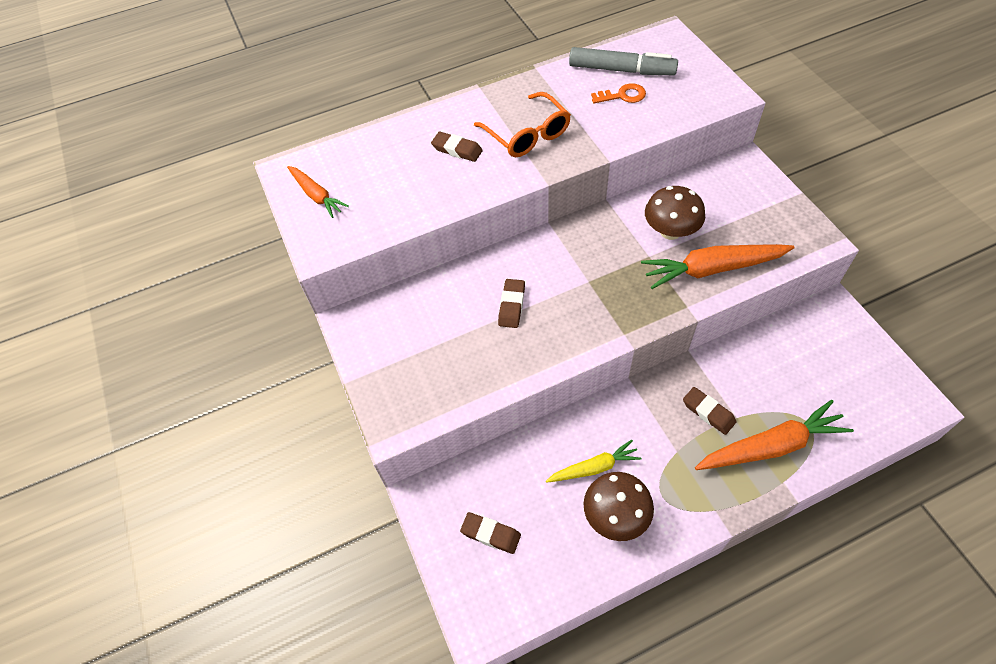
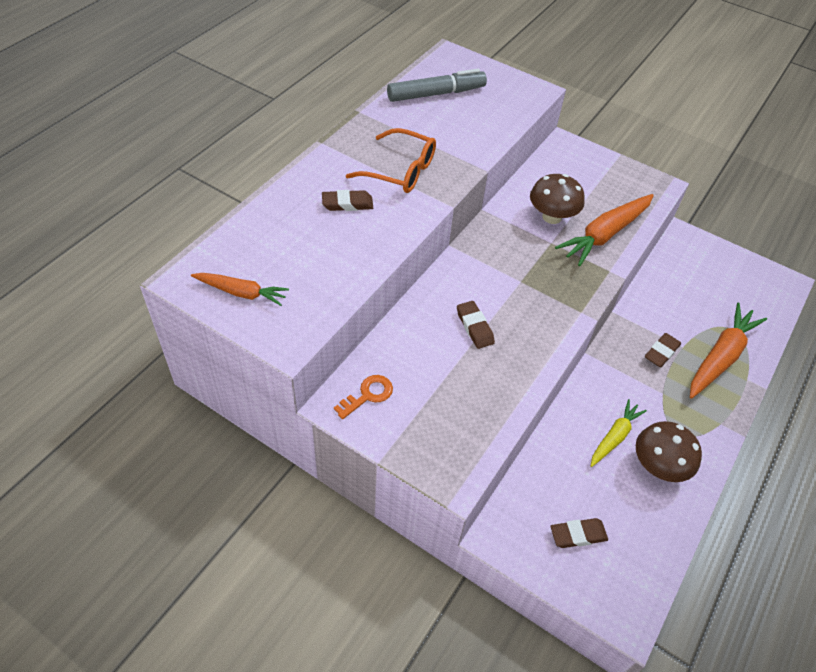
camera: 40 degrees left, 5 degrees down
orange key [591,83,646,103] -> orange key moved to [334,375,393,419]
brown eraser [683,387,737,435] -> brown eraser turned 60 degrees counterclockwise [645,333,681,367]

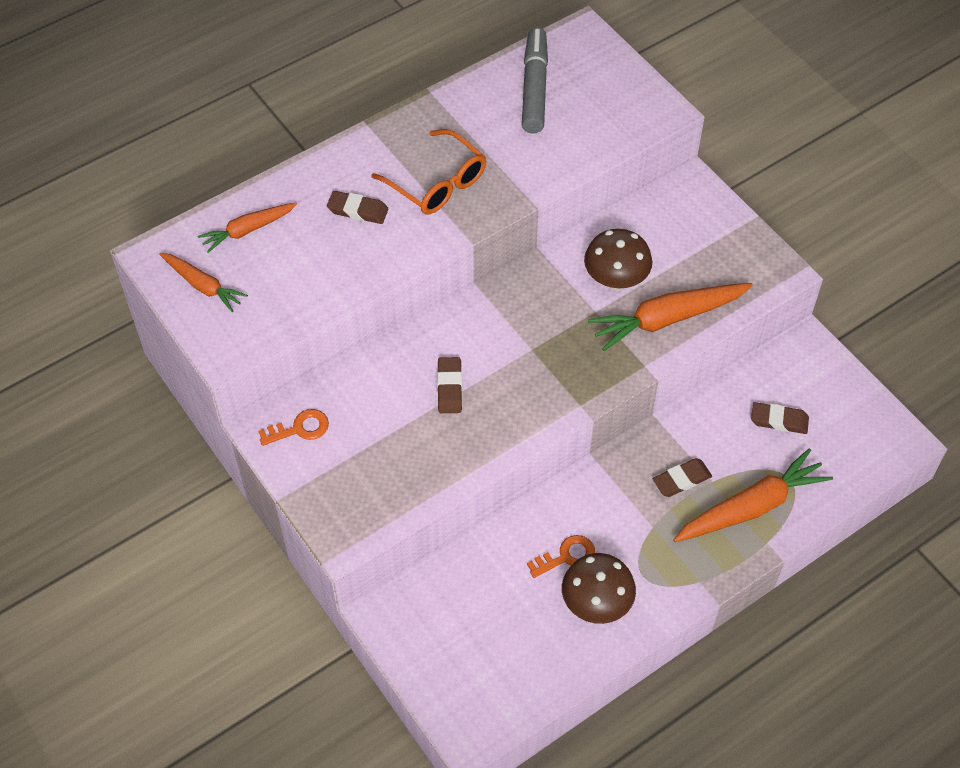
camera: 25 degrees right, 5 degrees up
grey marker [387,69,487,102] -> grey marker turned 90 degrees counterclockwise [522,27,548,134]
brown eraser [550,518,608,548] -> brown eraser moved to [751,402,809,434]
yellow carrot [591,399,647,467] -> orange key [527,535,595,578]
none -> orange carrot [198,202,297,253]

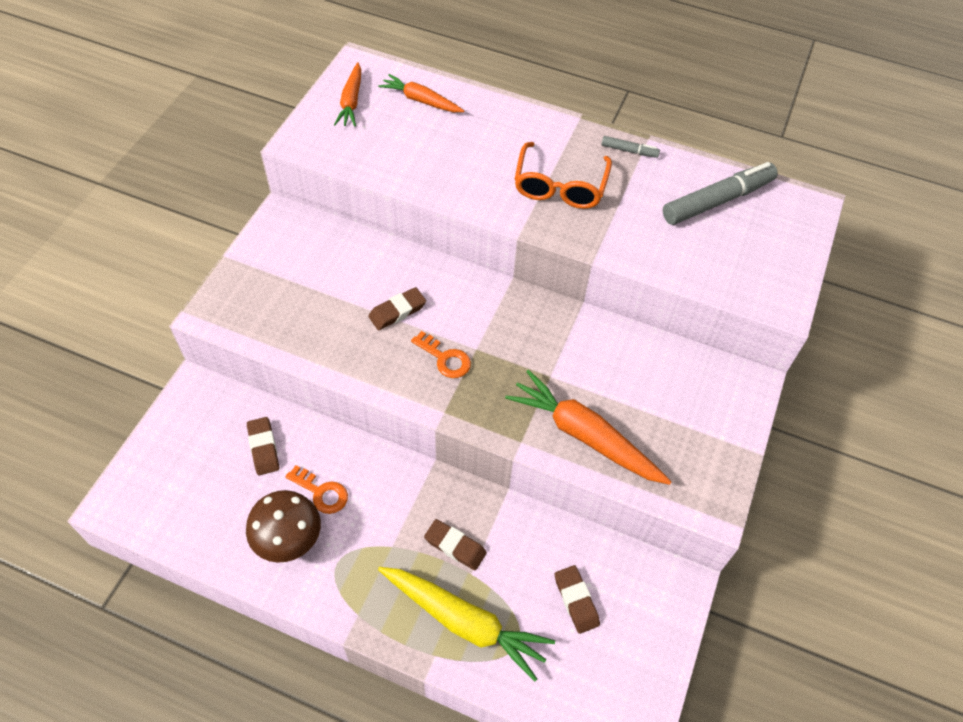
camera: 55 degrees right, 0 degrees up
orange key [259,409,329,446] -> orange key moved to [411,331,471,378]
brown eraser [327,191,388,224] -> brown eraser moved to [247,417,279,475]
brown mushroom [584,229,652,289] -> none
orange carrot [673,448,833,542] -> yellow carrot [378,567,555,681]
none -> grey marker [601,136,660,158]

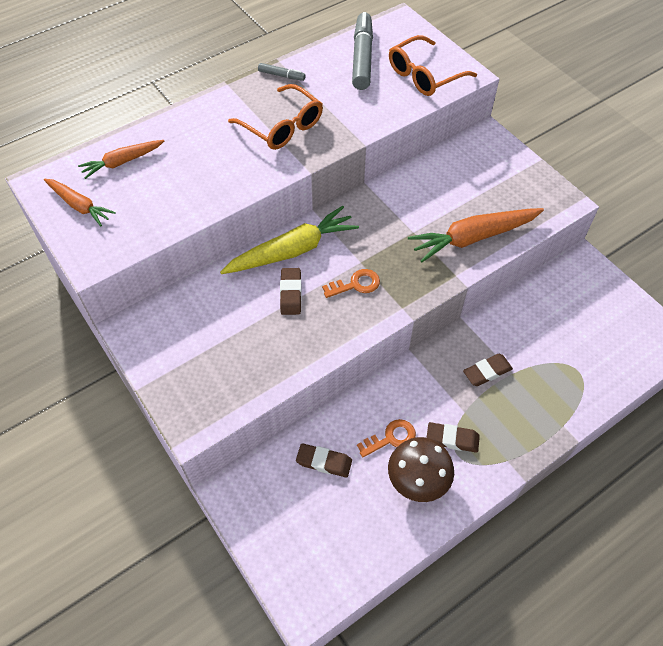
camera: 55 degrees left, 0 degrees up
yellow carrot [378,567,555,681] -> yellow carrot moved to [220,206,359,274]
brown eraser [555,565,600,634] -> brown eraser moved to [426,422,480,453]
grey marker [601,136,660,158] -> grey marker turned 60 degrees clockwise [258,63,306,81]
none -> orange glasses [389,35,477,96]

